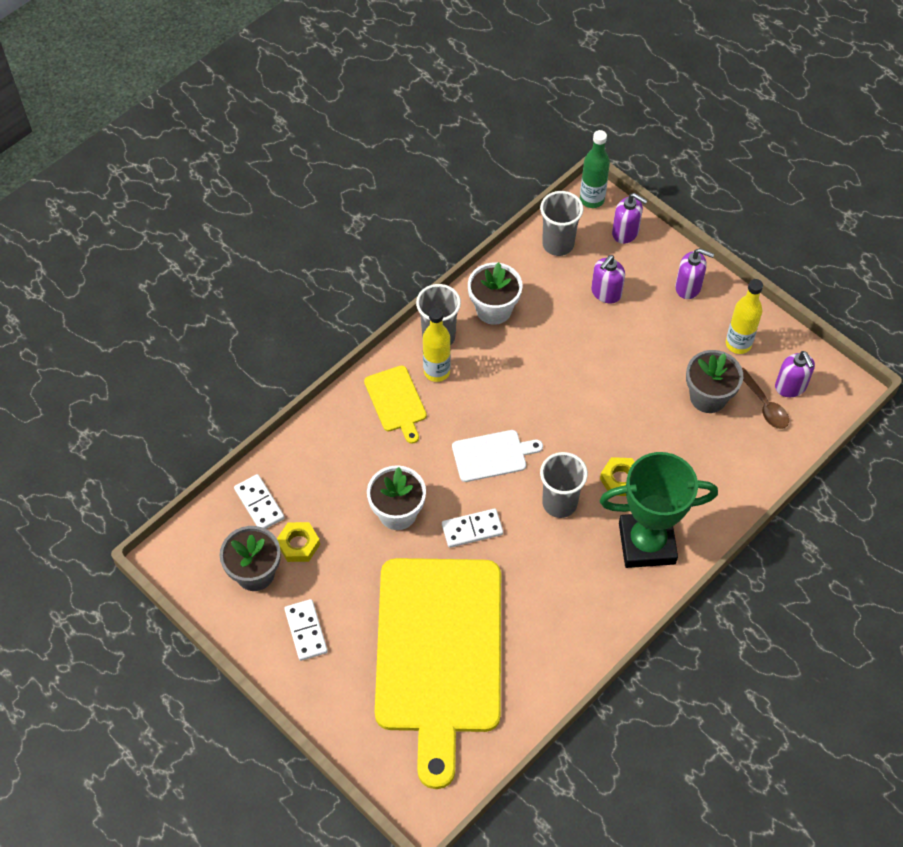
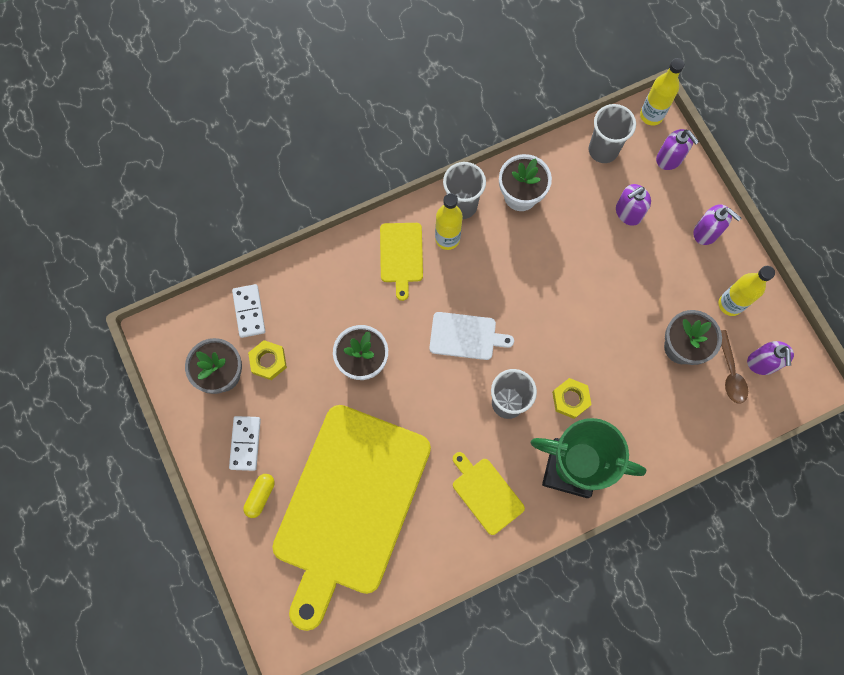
camera: 20 degrees right, 15 degrees up
white domino [442,508,503,548] -> none
green bottle [580,130,610,208] -> yellow bottle [640,58,684,126]
none -> yellow capsule [243,474,275,518]
none -> yellow cutting board [453,452,525,535]

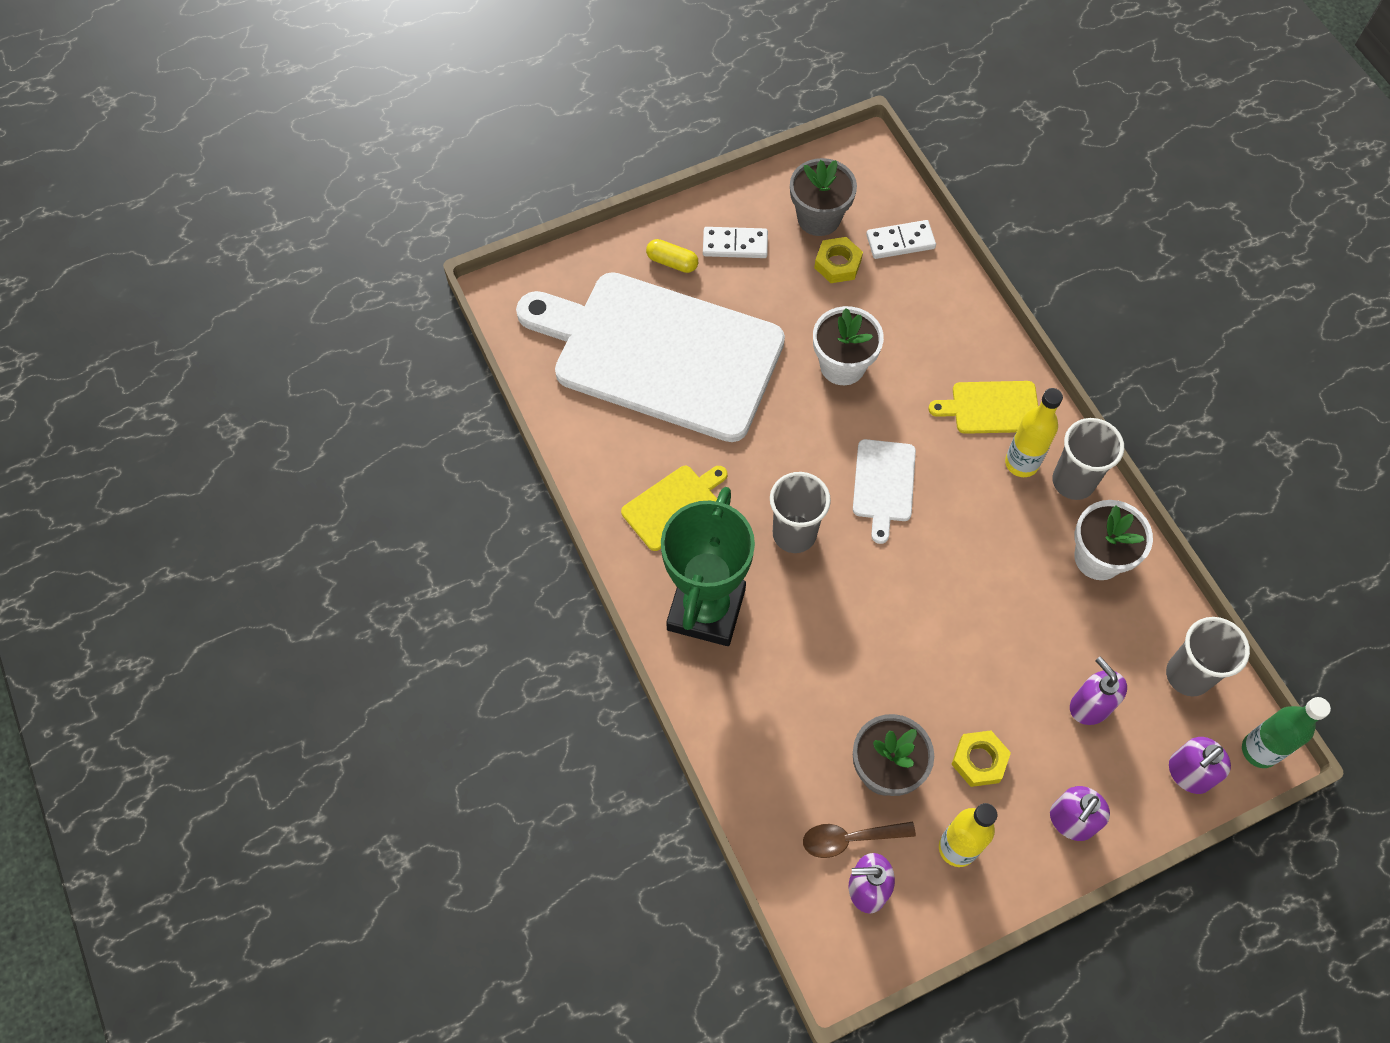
camera: 90 degrees right, 10 degrees down
yellow cutting board [272,405,431,631] -> white cutting board [516,272,785,442]
yellow nut [552,378,592,419] -> yellow nut moved to [951,730,1011,787]
yellow bottle [640,58,684,126] -> green bottle [1242,697,1331,768]

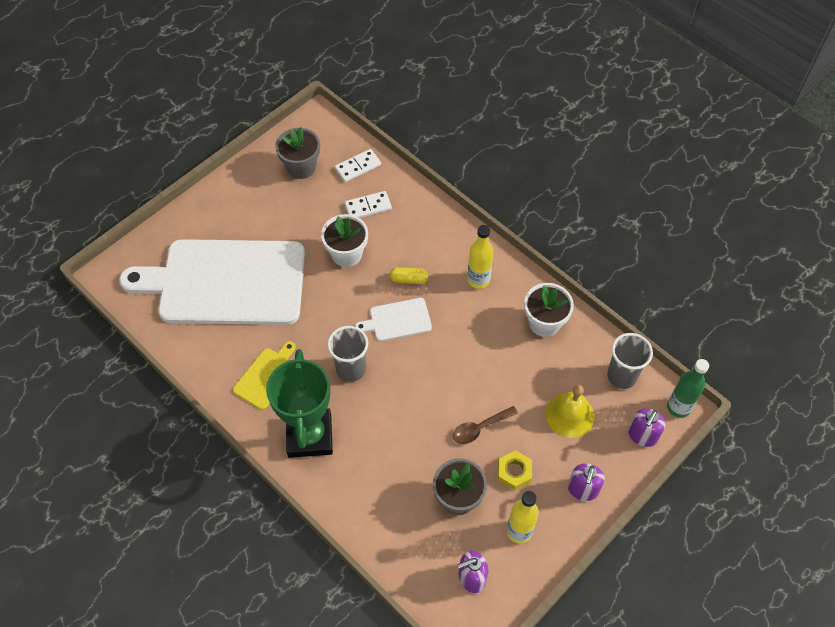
camera: 20 degrees left, 5 degrees down
yellow capsule [646,239,698,273] -> yellow capsule moved to [390,267,428,284]
white domino [703,227,768,258] -> white domino moved to [345,191,392,218]
brown spoon [803,822,916,858] -> brown spoon moved to [453,406,518,444]
yellow nut [814,237,863,283] -> none
white cutting board [853,439,916,544] -> white cutting board turned 90 degrees clockwise [355,298,432,341]
yellow cutting board [928,381,1038,434] -> none
grey cup [1052,418,1124,500] -> none
purple soap dispenser [1070,657,1127,725] -> yellow bell [546,385,594,438]

